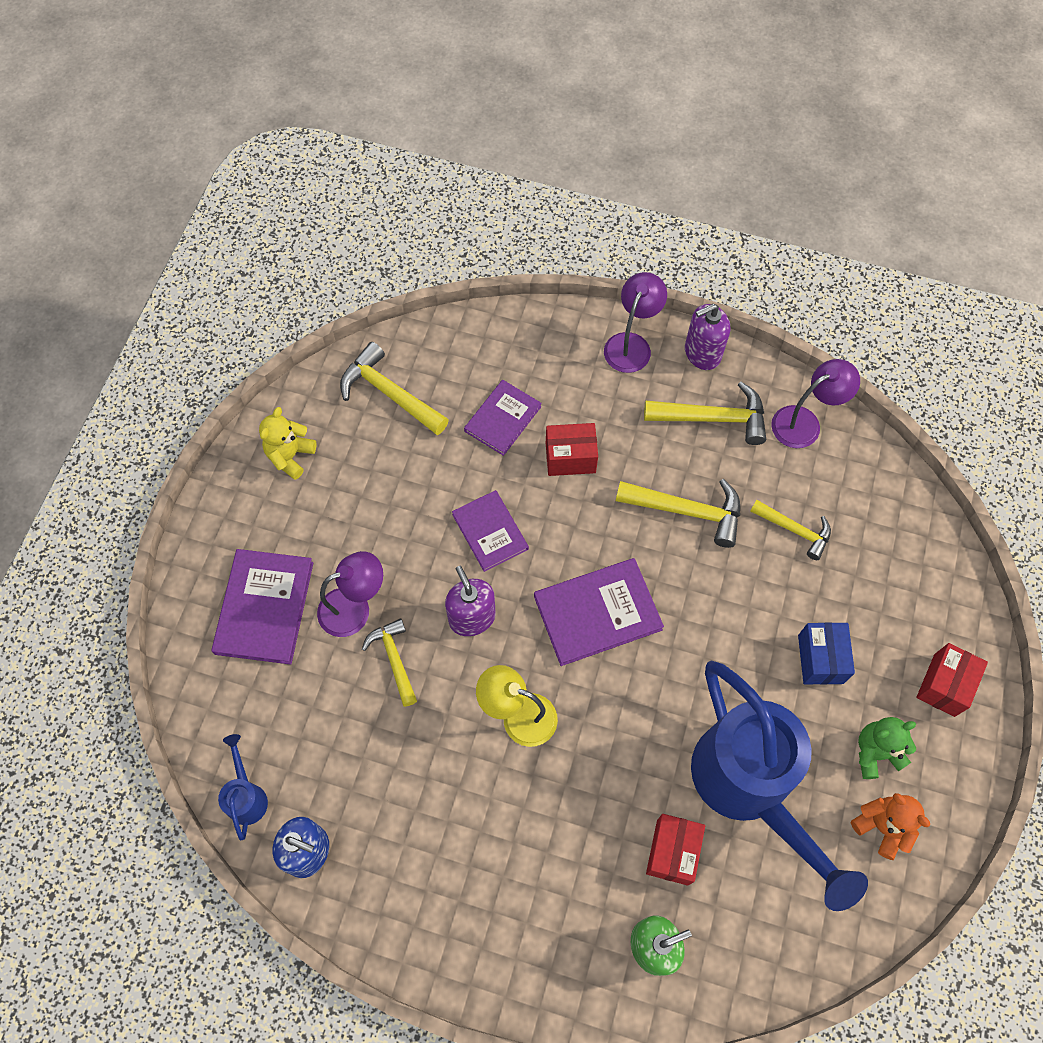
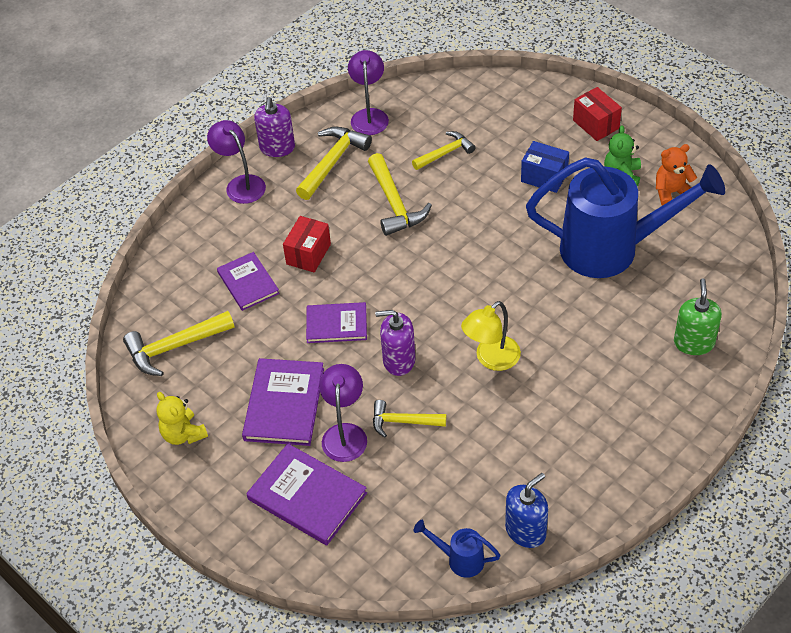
camera: 60 degrees left, 15 degrees down
purple book [534,558,664,666] -> purple book moved to [242,358,324,446]
yellow hammer [616,479,740,548] -> yellow hammer turned 120 degrees clockwise [368,153,432,236]
red box [646,814,705,886] -> none

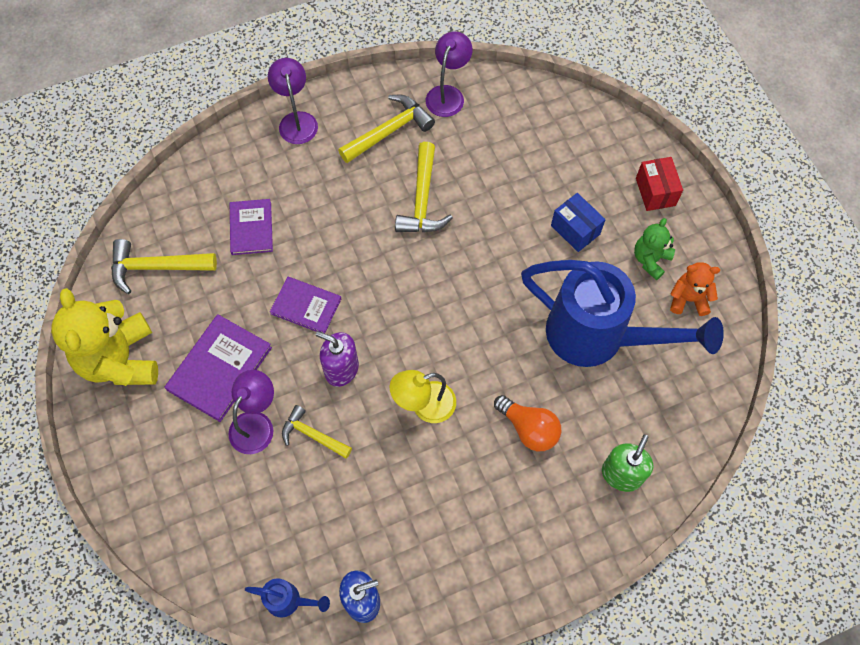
camera: 20 degrees right, 15 degrees up
yellow teddy bear [156,392,208,445] -> yellow teddy bear [51,288,158,386], size x1.92
purple book [246,444,367,545] -> none
purple soap dispenser [254,97,295,157] -> none
red box [283,216,331,272] -> none
yellow hammer [412,131,475,170] -> none
blue watering can [414,520,501,578] -> blue watering can turned 150 degrees clockwise [245,578,330,617]
none -> orange light bulb [494,395,561,451]

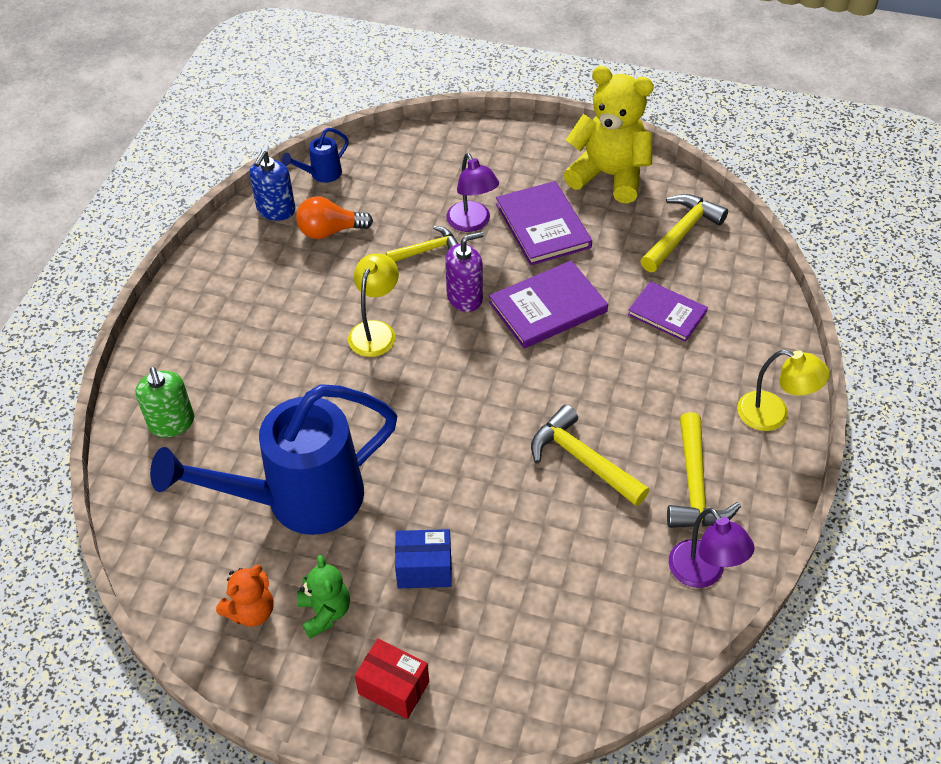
camera: 130 degrees right, 15 degrees down
purple lamp [268,58,318,144] -> yellow lamp [737,350,830,431]
purple book [270,277,341,333] -> purple book [489,260,608,348], size x1.50
orange light bulb [494,395,561,451] -> orange light bulb moved to [296,196,373,239]

